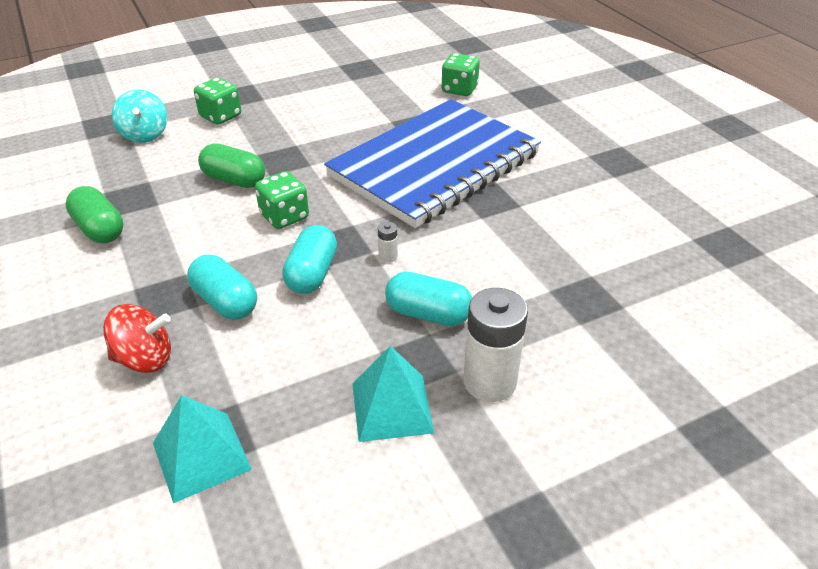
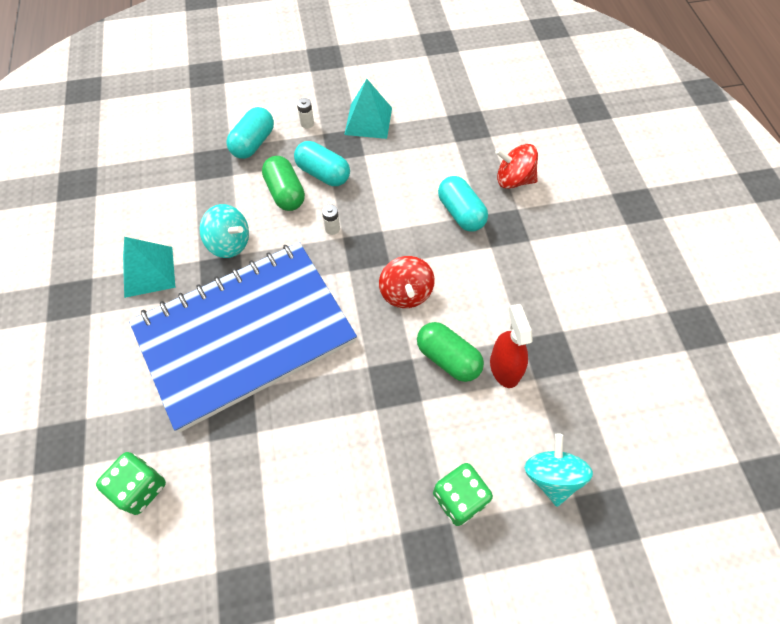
camera: 165 degrees left, 20 degrees up
green capsule [65,186,123,243] -> green capsule moved to [262,156,305,211]
turquoise pyramid [153,395,252,503] -> turquoise pyramid moved to [123,237,176,298]
green dice [255,171,309,229] -> red spinning top [379,256,435,308]
turquoise capsule [282,225,337,294] -> turquoise capsule moved to [226,107,274,159]
white battery [463,288,528,402] -> white battery [297,98,314,128], size x0.43
none -> turquoise spinning top [200,204,249,258]
none -> red spray bottle [490,304,533,388]

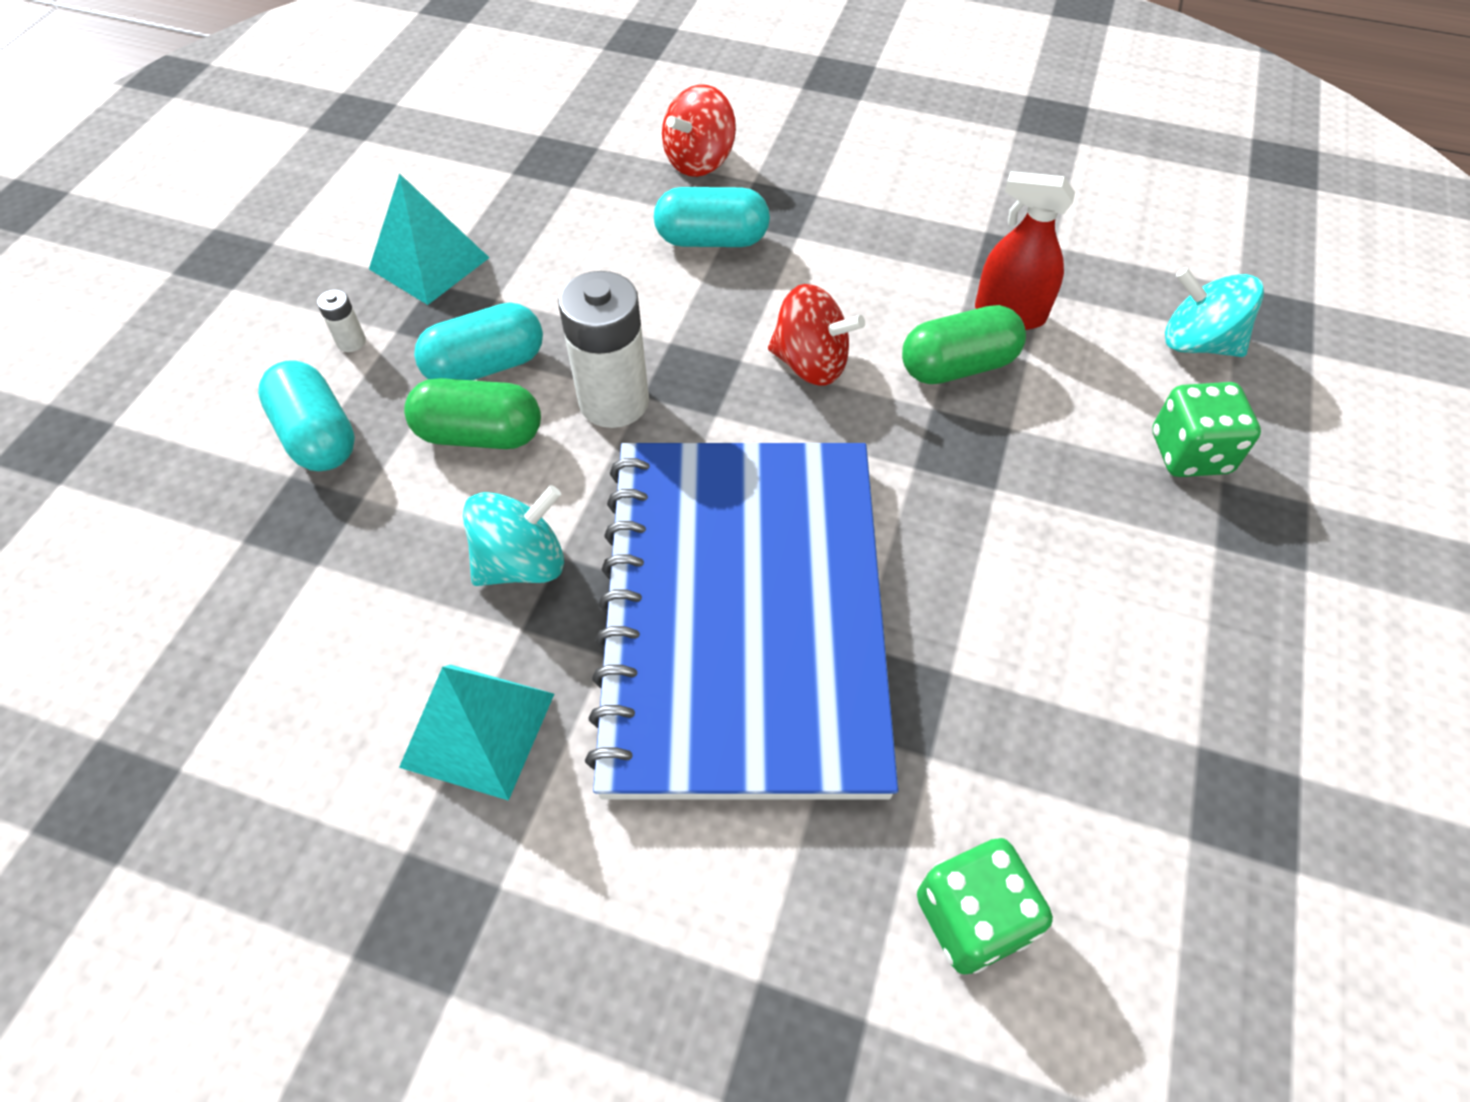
camera: 60 degrees left, 5 degrees down
white battery [322,204,340,235] -> white battery [558,271,649,428], size x2.34

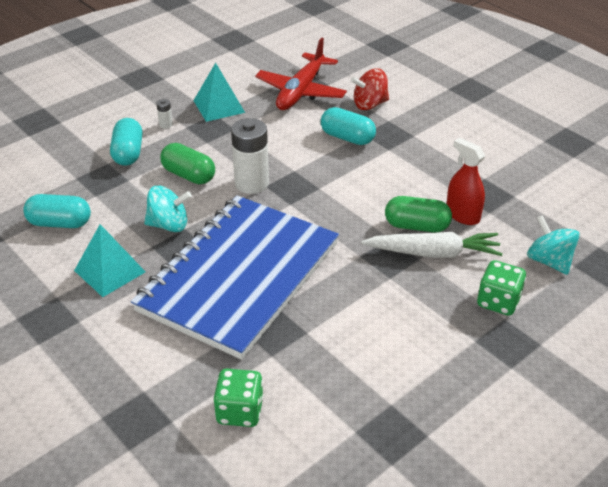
camera: 30 degrees right, 15 degrees down
turquoise capsule [414,302,543,380] -> turquoise capsule moved to [23,194,91,228]
red spinning top [768,284,865,386] -> none
none -> red plane [255,38,347,110]
none -> white carrot [361,232,503,258]

